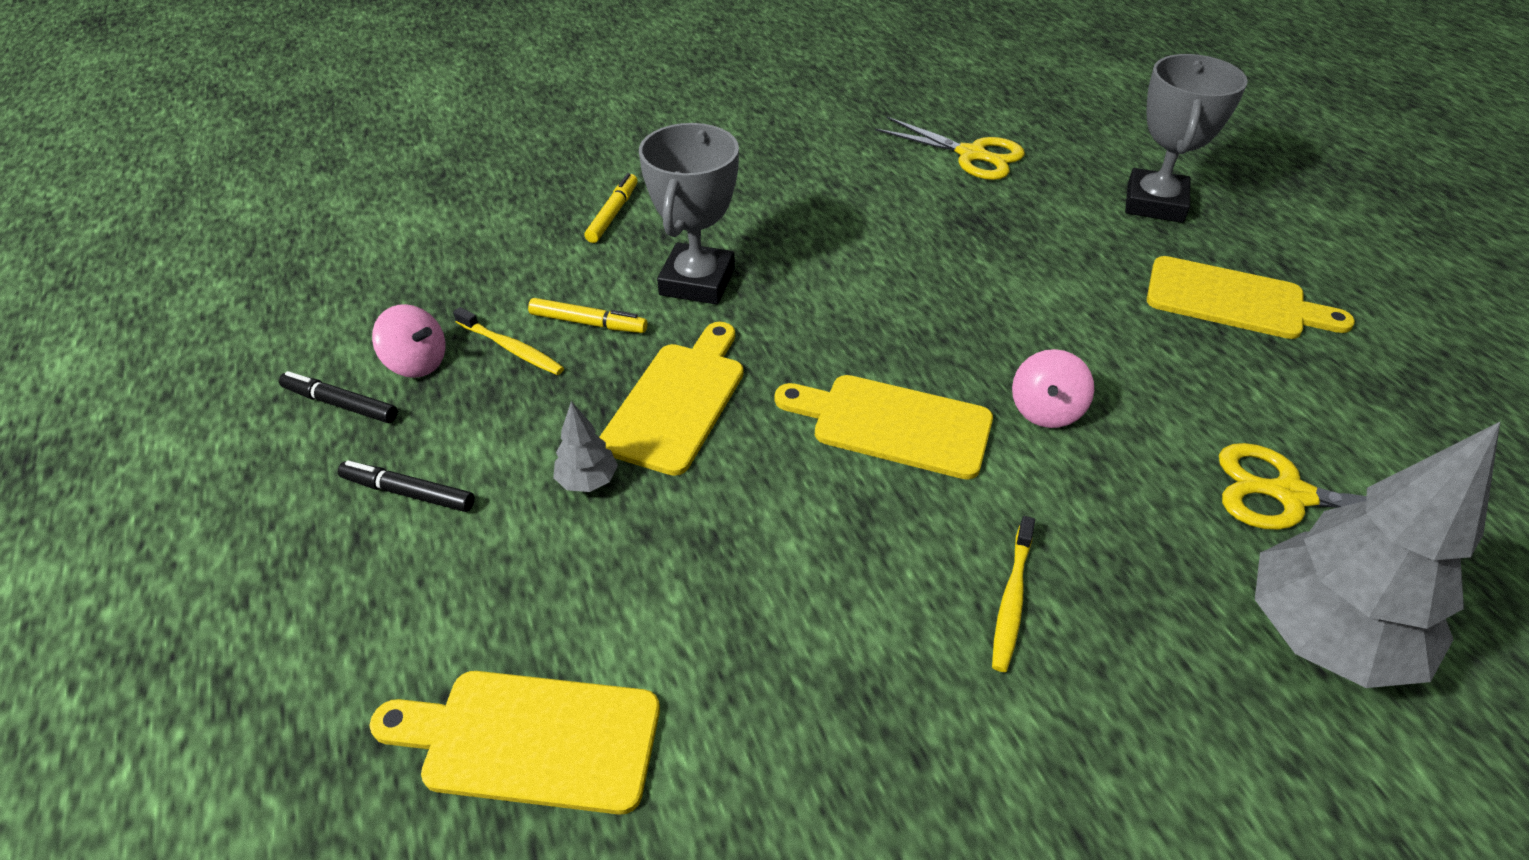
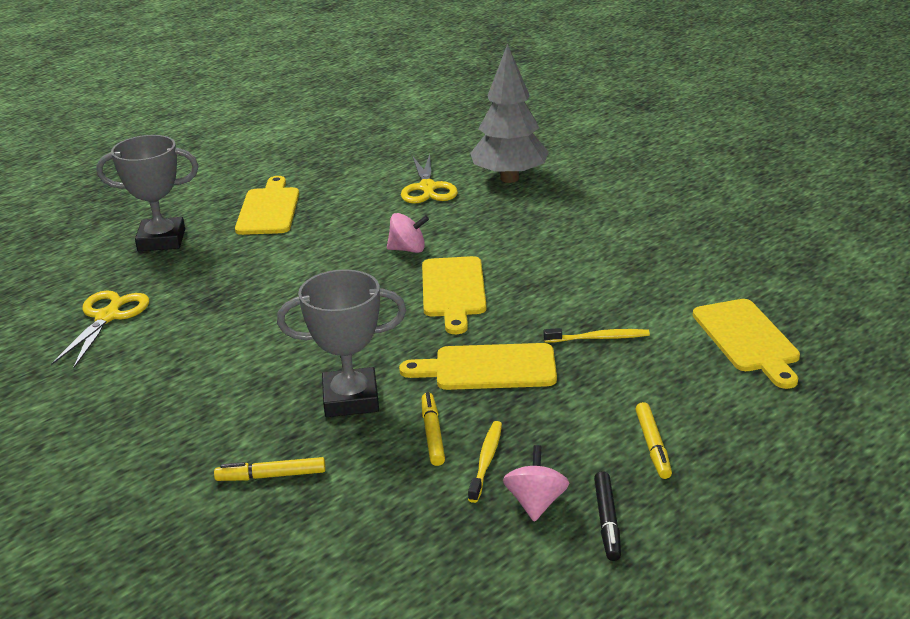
camera: 110 degrees left, 15 degrees down
black marker [338,460,475,512] -> yellow marker [635,402,672,479]
grey tree [553,401,618,492] -> none
yellow toothbrush [992,516,1035,672] -> yellow toothbrush moved to [544,328,650,343]

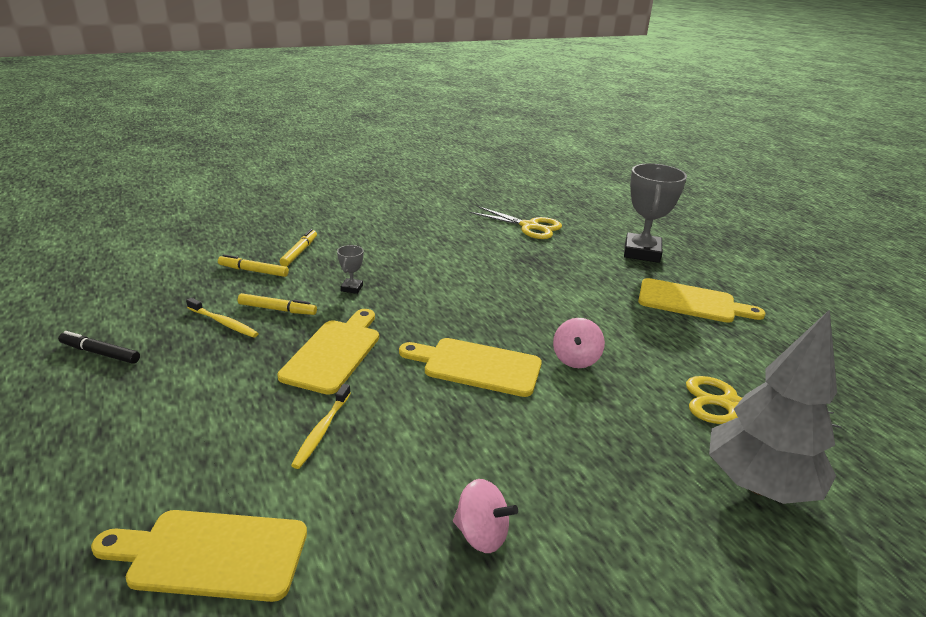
camera: 105 degrees right, 0 degrees up
grey trophy [277,269,406,417] -> grey trophy [337,245,363,294], size x0.44
pink spinning top [503,445,569,522] -> pink spinning top moved to [453,479,518,553]
yellow marker [635,402,672,479] -> yellow marker moved to [218,254,289,277]

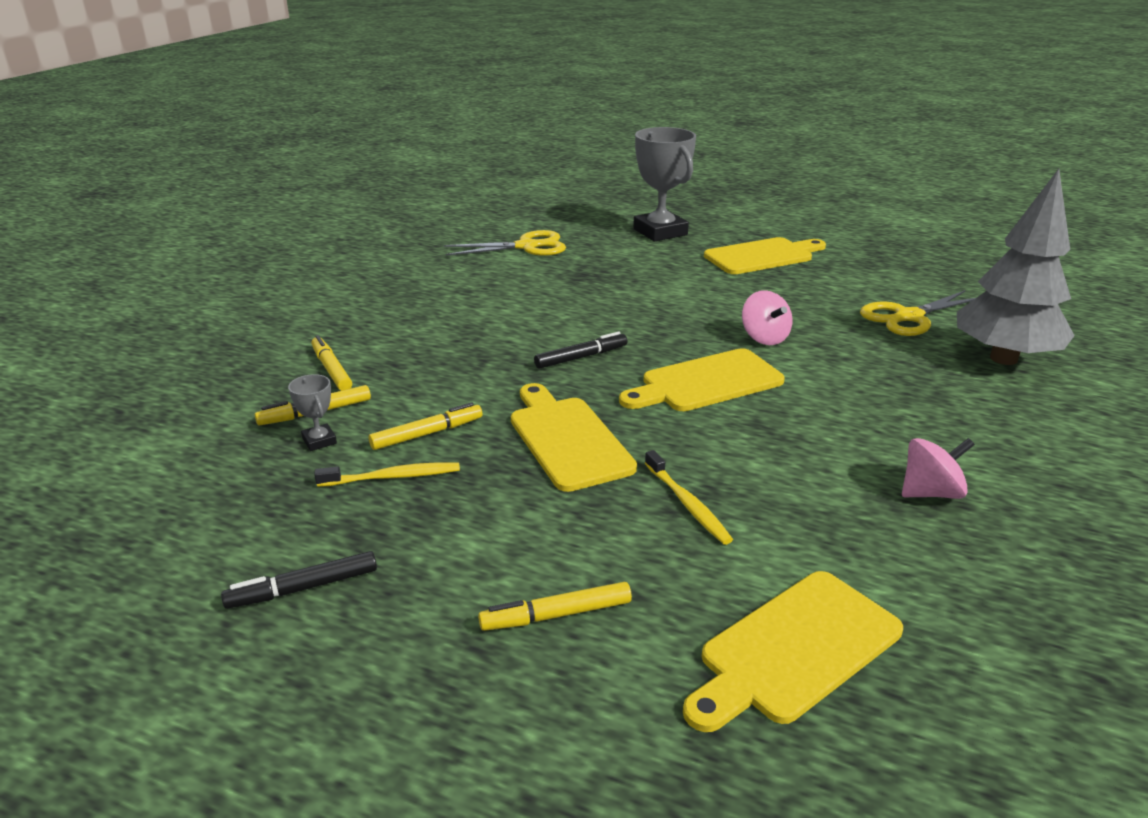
camera: 40 degrees left, 0 degrees up
grey trophy [337,245,363,294] -> grey trophy moved to [288,374,337,451]
none -> yellow marker [478,582,632,631]
none -> black marker [534,332,628,369]

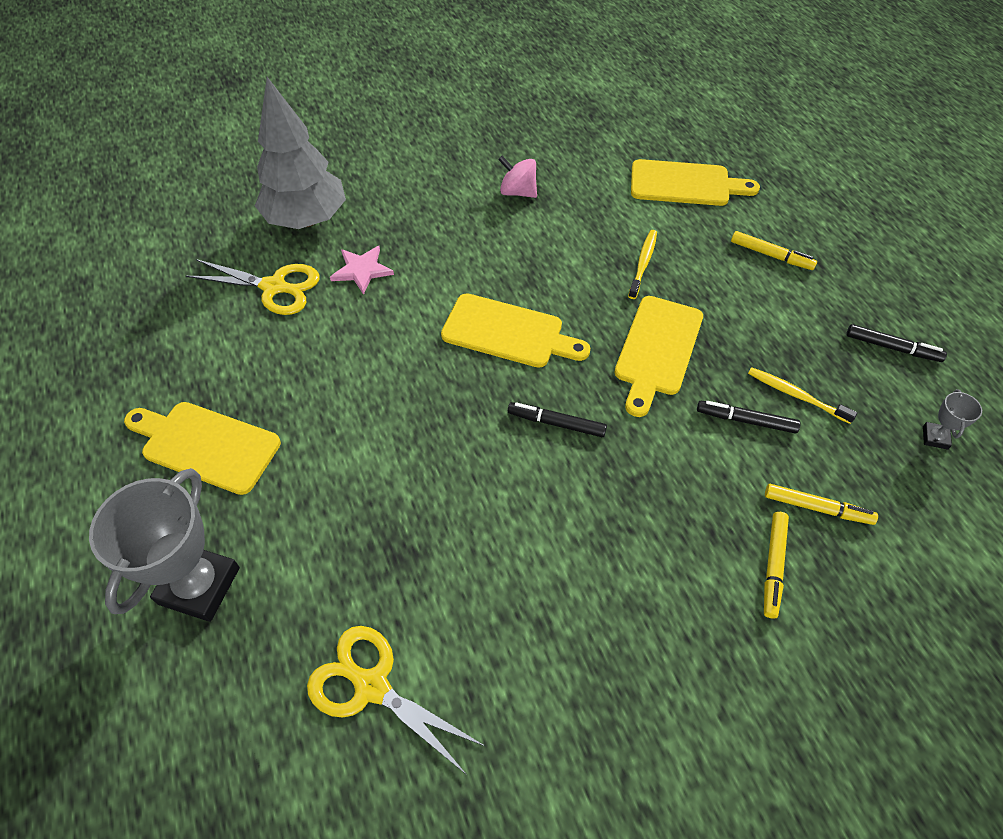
camera: 135 degrees left, 25 degrees up
grey trophy [288,374,337,451] -> grey trophy moved to [923,389,982,450]
yellow marker [369,403,482,450] -> black marker [697,401,800,434]
pink spinning top [742,290,793,345] -> none
none -> pink star [330,246,394,295]

